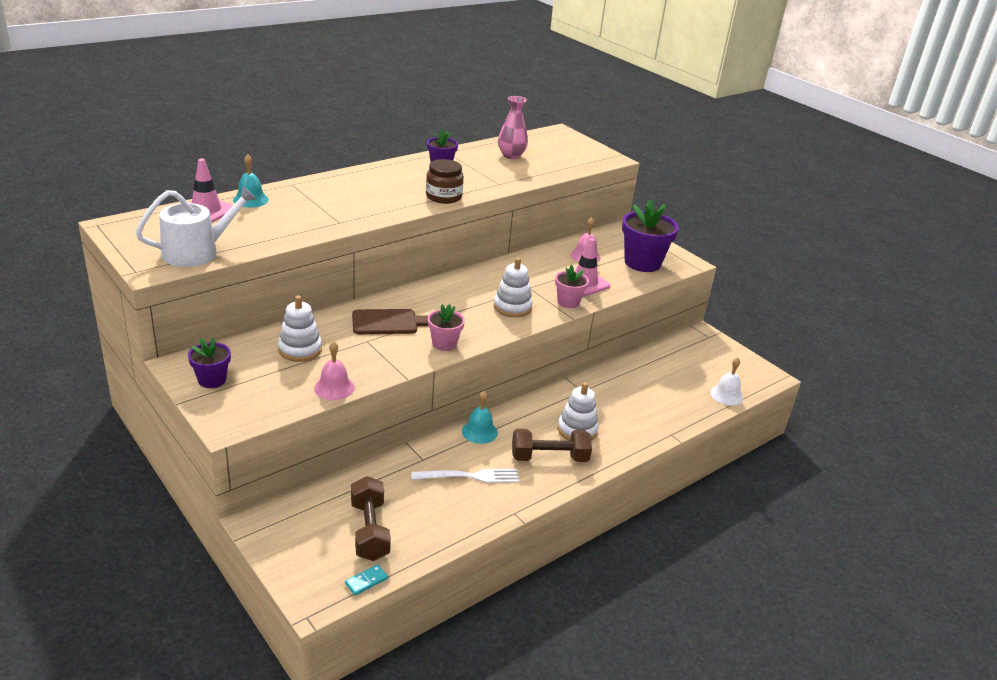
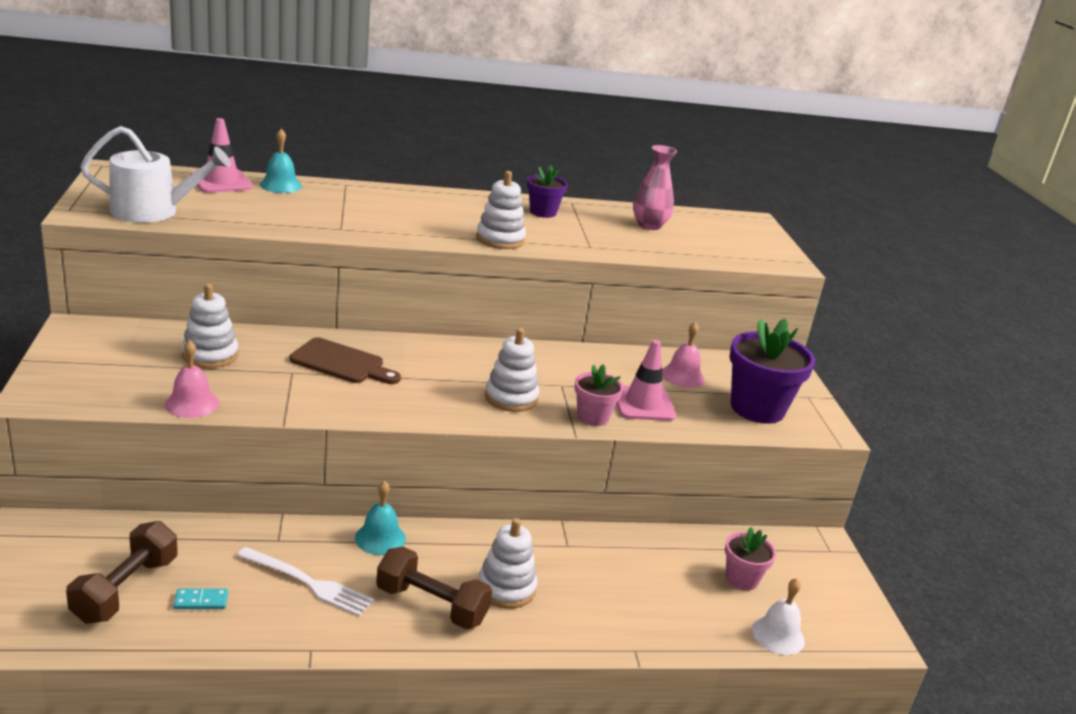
camera: 30 degrees right, 5 degrees down
purple flower pot [188,337,231,388] -> none
turquoise domino [345,564,388,596] -> turquoise domino moved to [173,588,228,609]
brown jar [426,159,464,204] -> white stacking toy [476,171,526,249]
pink flower pot [428,304,465,351] -> pink flower pot moved to [725,527,776,591]

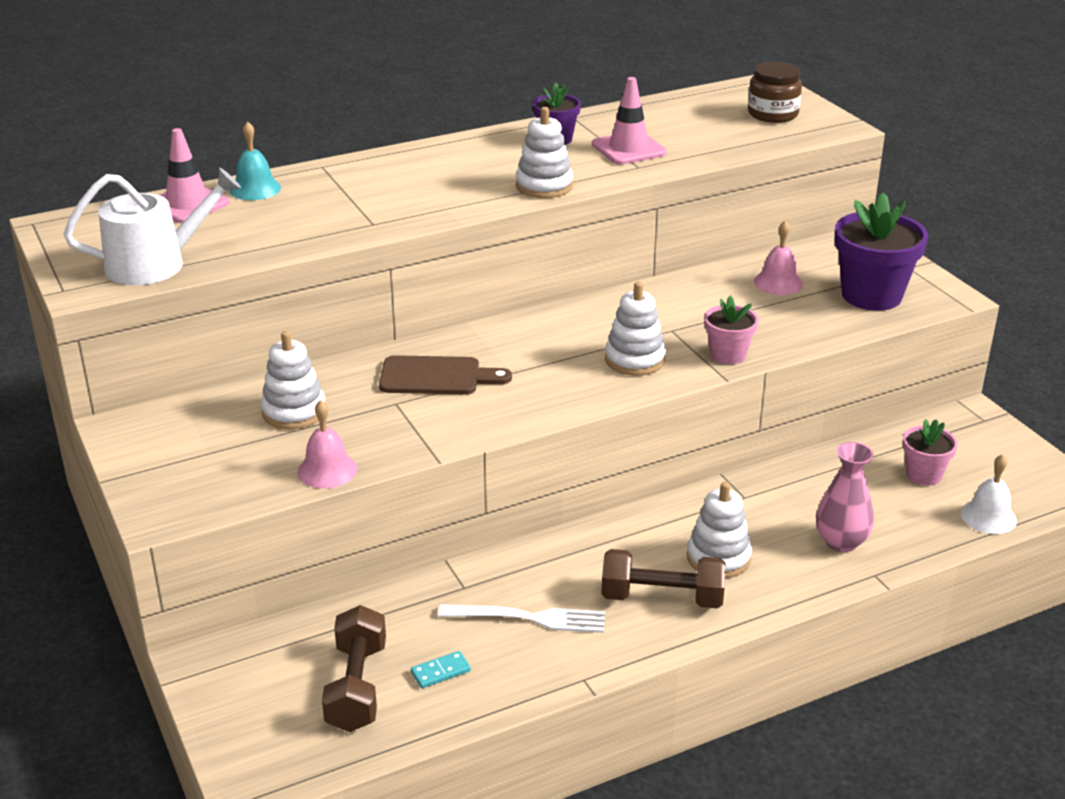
camera: 15 degrees left, 5 degrees up
turquoise bell [355,480,406,555] -> none
pink traffic cone [616,340,676,421] -> pink traffic cone moved to [592,77,667,165]
pink vase [633,145,677,230] -> pink vase moved to [816,442,874,552]
none -> brown jar [748,61,802,123]

